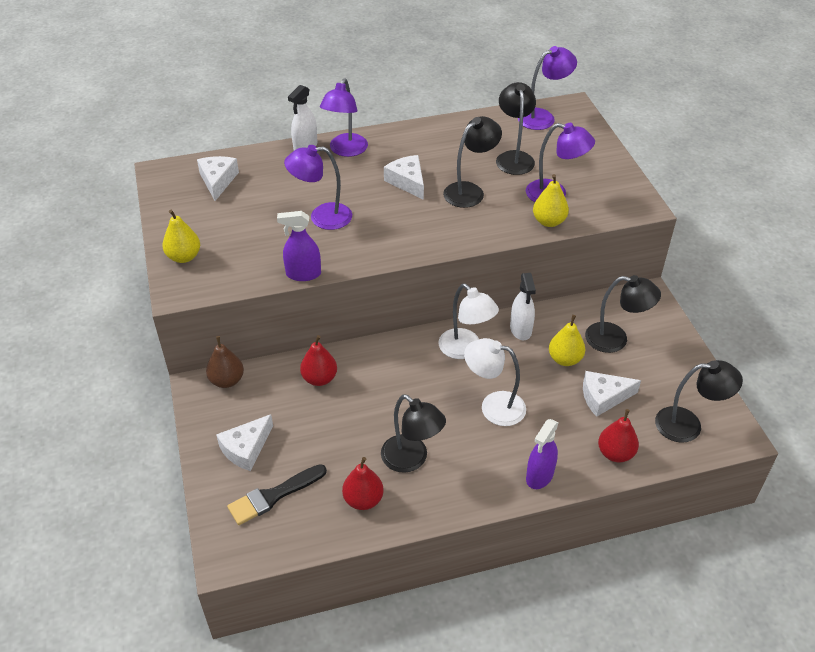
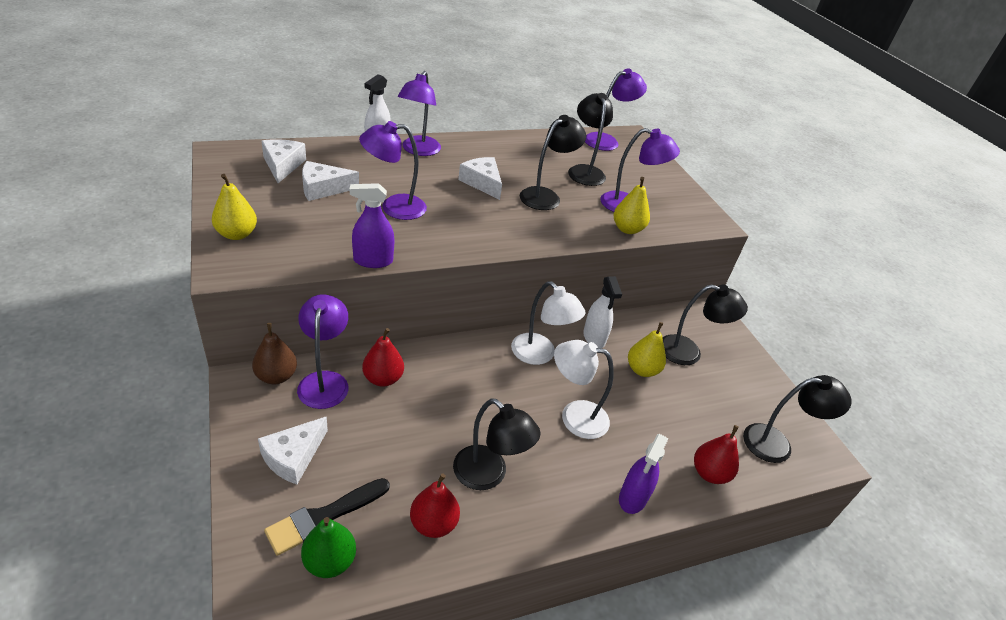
camera: 10 degrees left, 5 degrees down
white cheese [583,371,641,417] -> white cheese moved to [302,161,359,201]
none -> purple lamp [297,294,348,409]
none -> green pear [301,517,356,578]

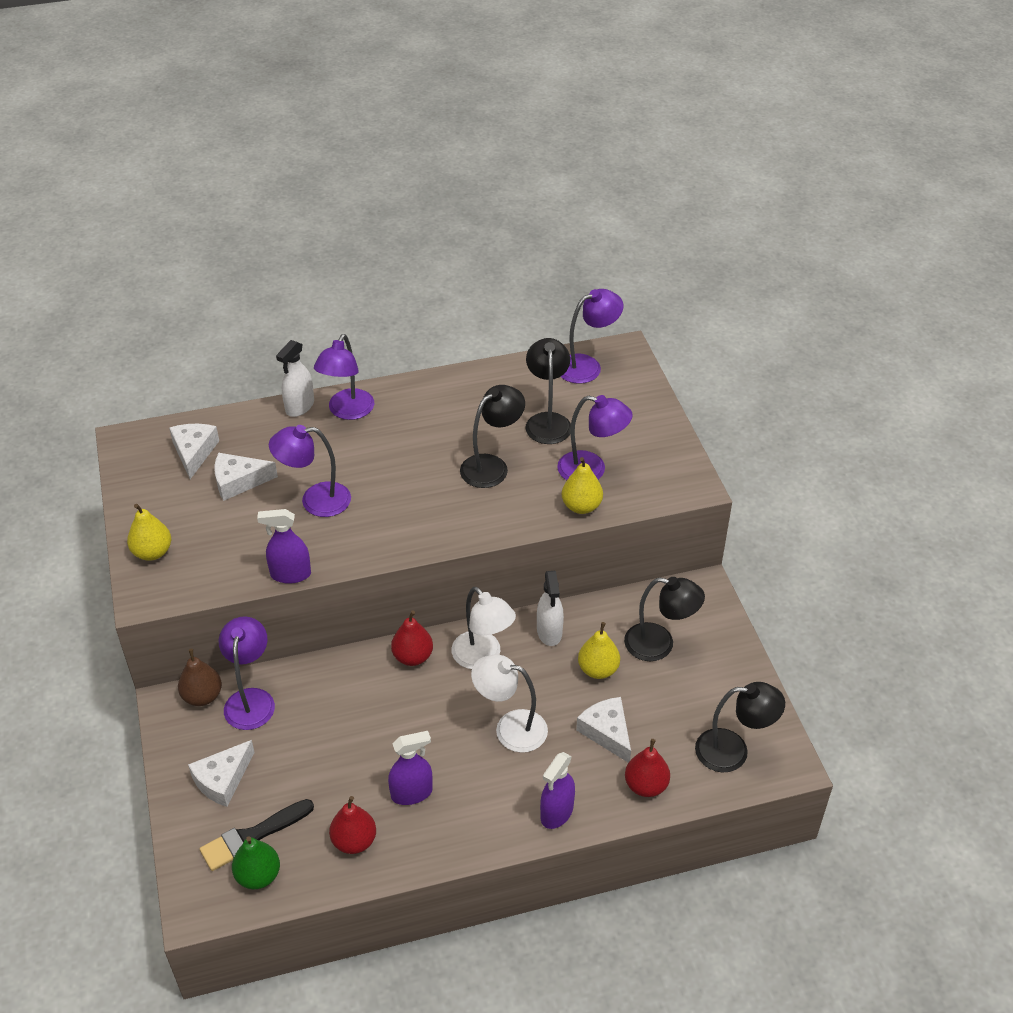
camera: 10 degrees right, 5 degrees up
red pear [362,328,404,387] -> red pear moved to [391,610,433,666]
black lamp [453,398,541,490] -> purple spray bottle [388,731,433,805]
white cheese [458,157,502,200] -> white cheese moved to [576,697,631,763]

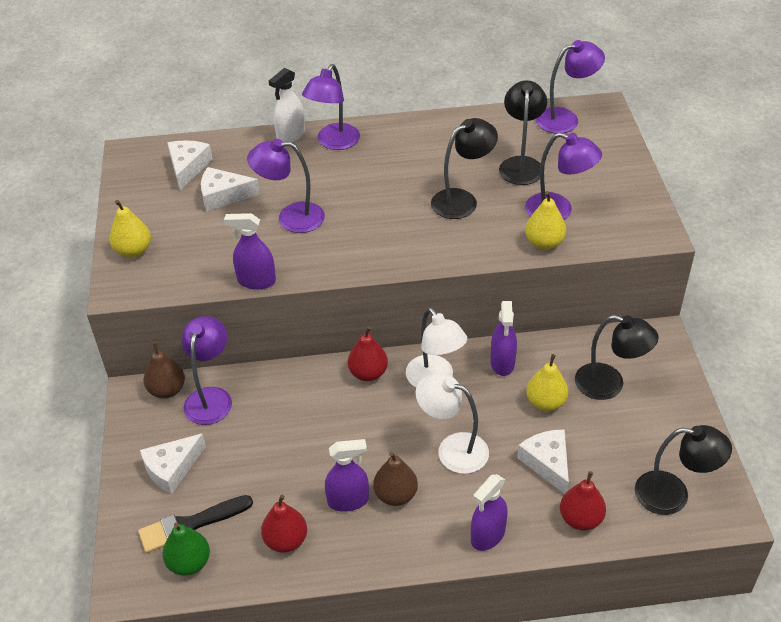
camera: 10 degrees right, 0 degrees up
white spray bottle [537,571,564,646] -> purple spray bottle [490,301,517,376]
none -> brown pear [373,452,418,506]

